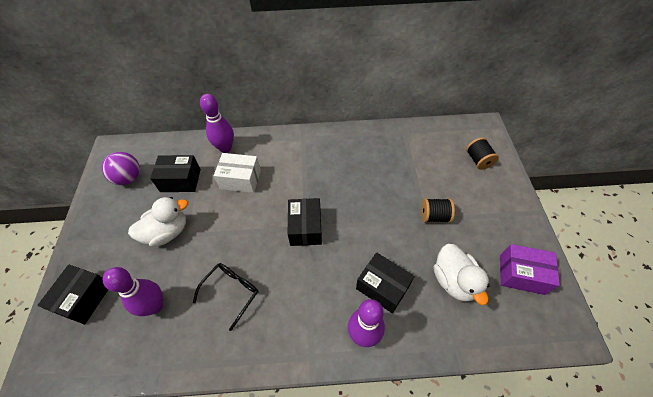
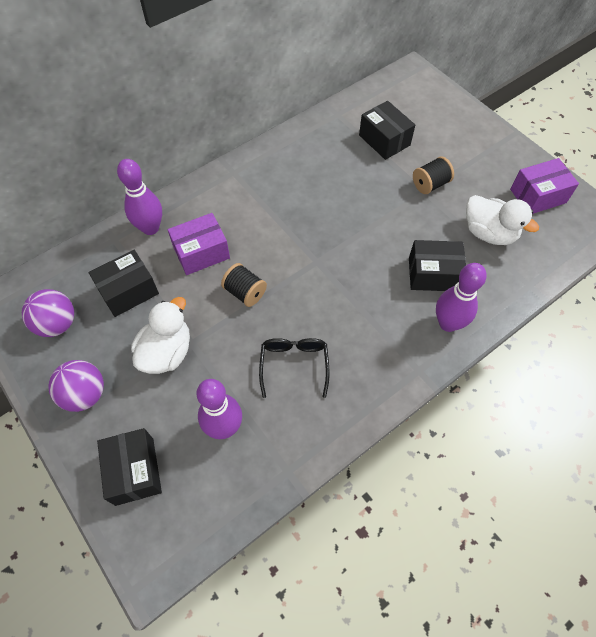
camera: 35 degrees left, 5 degrees up
white box [214,153,261,193] -> purple box [168,213,230,275]
black box [288,198,322,246] -> black box moved to [359,101,415,160]
black spool [466,137,499,170] -> black spool moved to [221,263,267,307]
none -> purple ball [48,360,104,412]

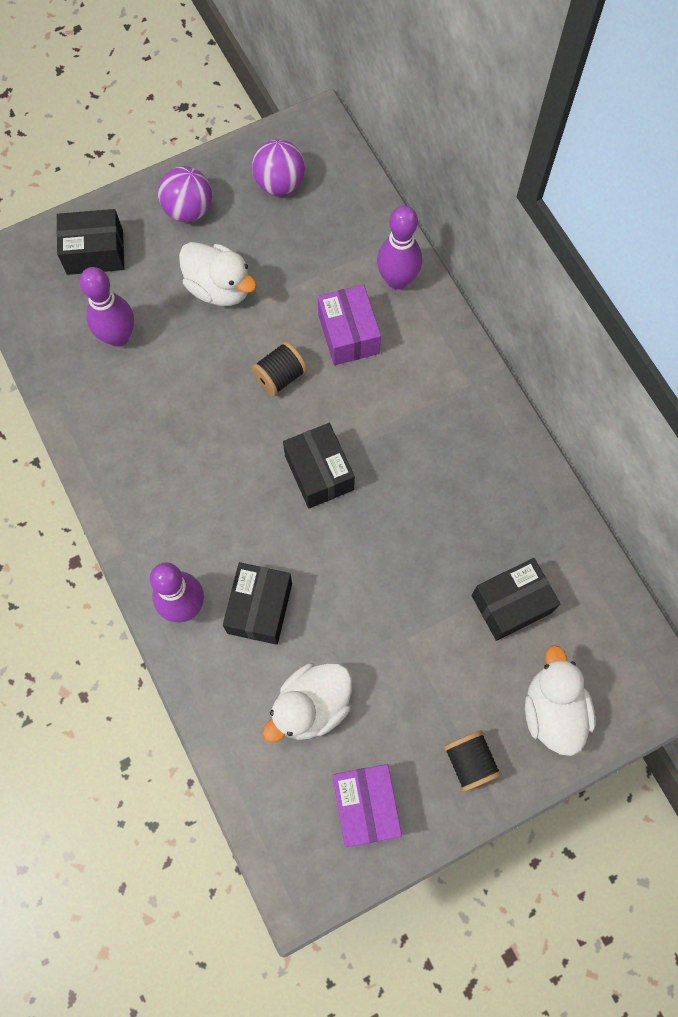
camera: 100 degrees right, 10 degrees up
black box [89,250,159,317] -> black box moved to [283,423,355,509]
black glasses [259,338,330,398] -> none
black spool [413,156,454,194] -> black spool moved to [444,730,502,792]
none -> white duck [525,645,595,756]

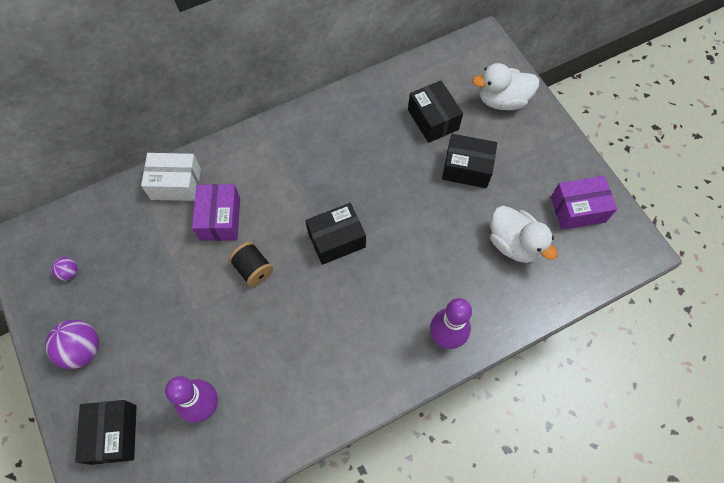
camera: 90 degrees left, 5 degrees down
white duck [179,242,257,306] -> none
black box [223,562,292,645] -> black box moved to [442,134,497,188]
purple ball [252,139,305,195] -> purple ball [51,257,78,281], size x0.52
purple box [318,284,381,365] -> purple box turned 75 degrees counterclockwise [192,184,240,241]
purple bowling pin [377,205,422,290] -> white box [141,153,201,201]
black spool [444,730,502,792] -> none

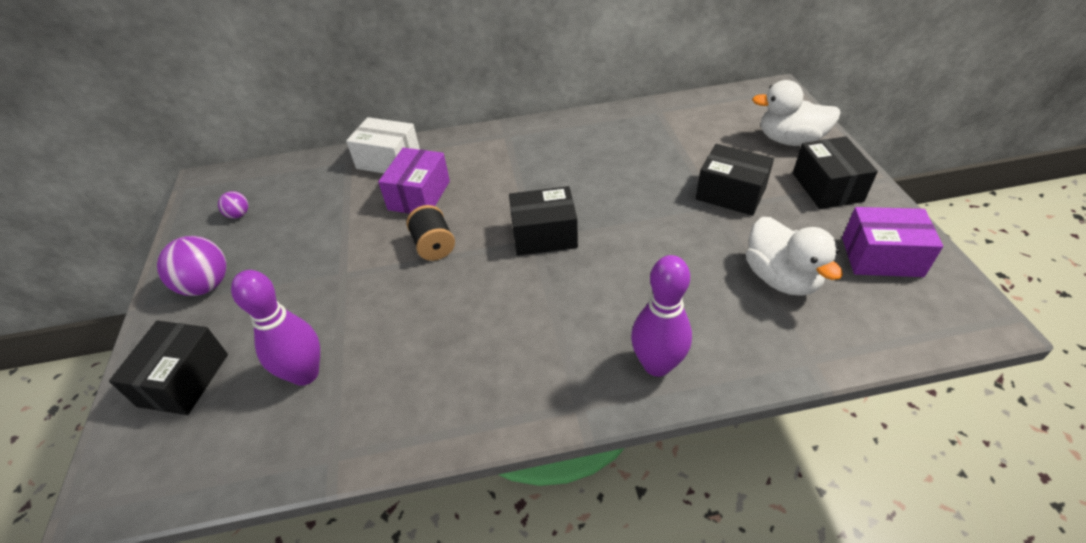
camera: 20 degrees right, 20 degrees down
black box [408,80,463,143] -> black box moved to [793,136,878,209]

